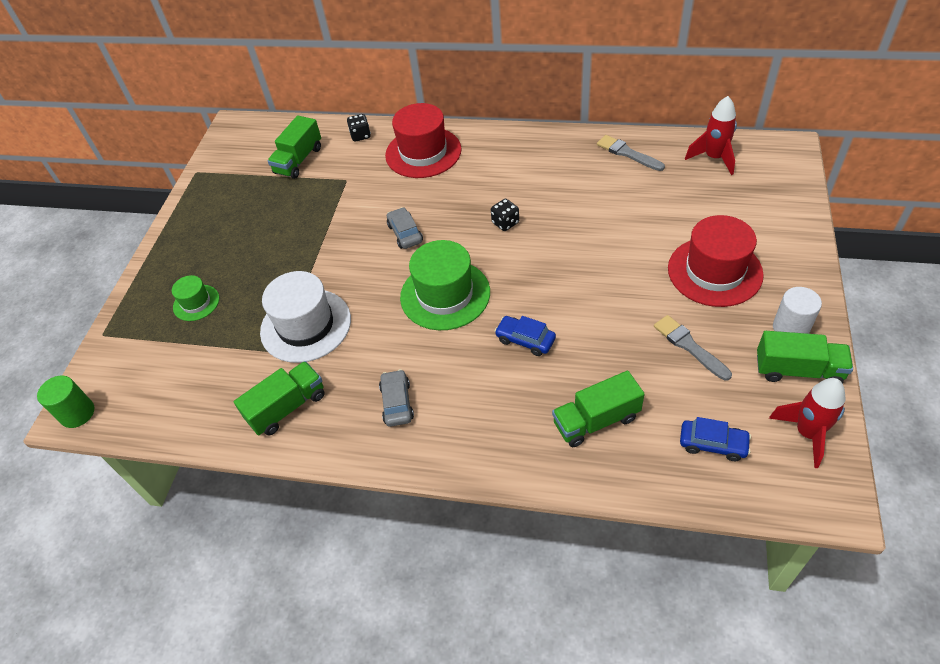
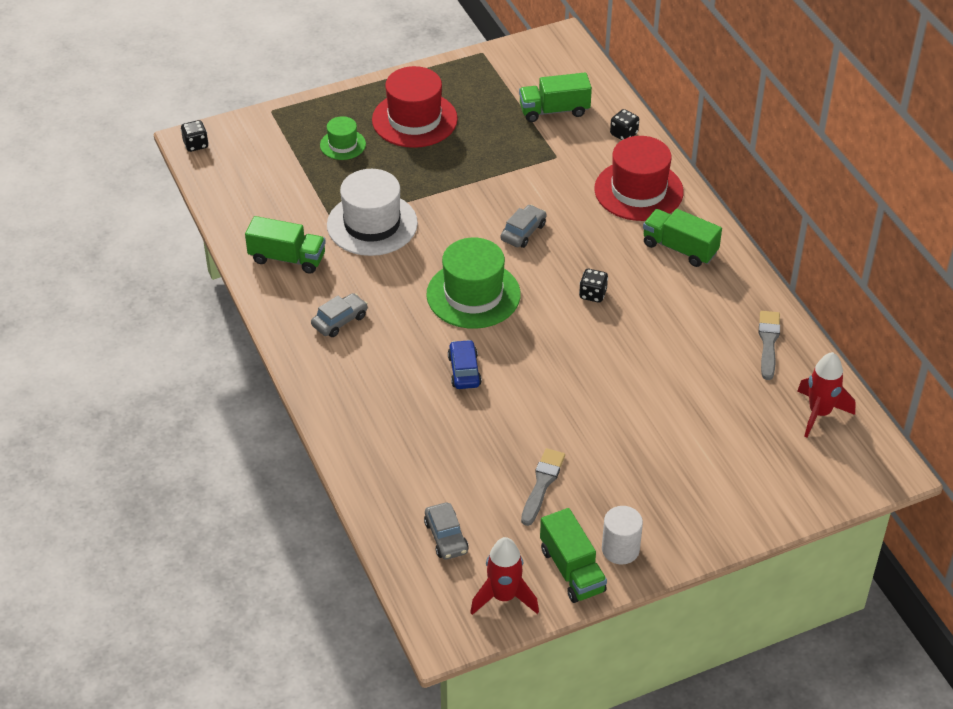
camera: 50 degrees right, 5 degrees down
green cylinder [37,375,94,428] -> black dice [181,120,209,152]
green truck [552,371,645,447] -> green truck moved to [643,209,722,267]
red hat [668,215,764,307] -> red hat moved to [372,66,458,148]
blue car [680,417,751,461] -> grey car [424,502,469,560]

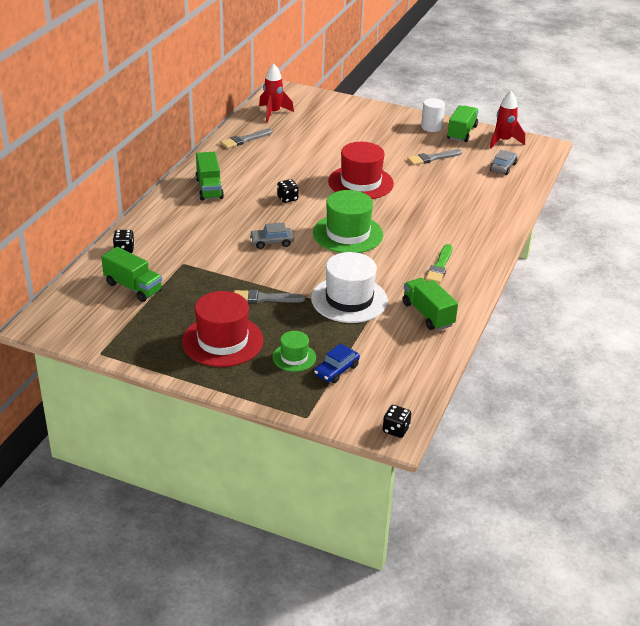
camera: 135 degrees left, 10 degrees down
grey car [311,293,368,337] -> green brush [425,244,452,284]
blue car [448,340,482,389] -> blue car moved to [314,343,360,383]
red hat [594,136,684,221] -> red hat moved to [328,142,394,199]
none -> grey brush [234,290,305,303]

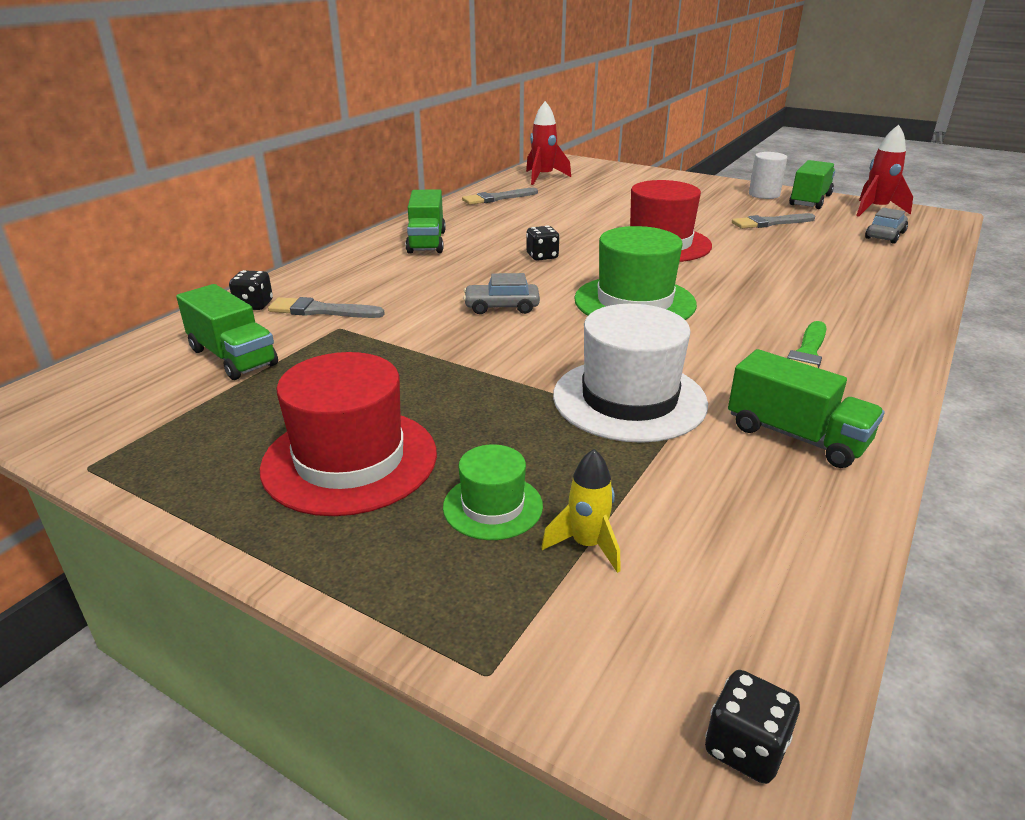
camera: 10 degrees right, 5 degrees down
grey brush [234,290,305,303] -> grey brush moved to [268,297,385,318]
blue car [314,343,360,383] -> yellow rocket [541,449,621,573]
green truck [403,278,458,330] -> green truck turned 150 degrees clockwise [728,349,884,468]

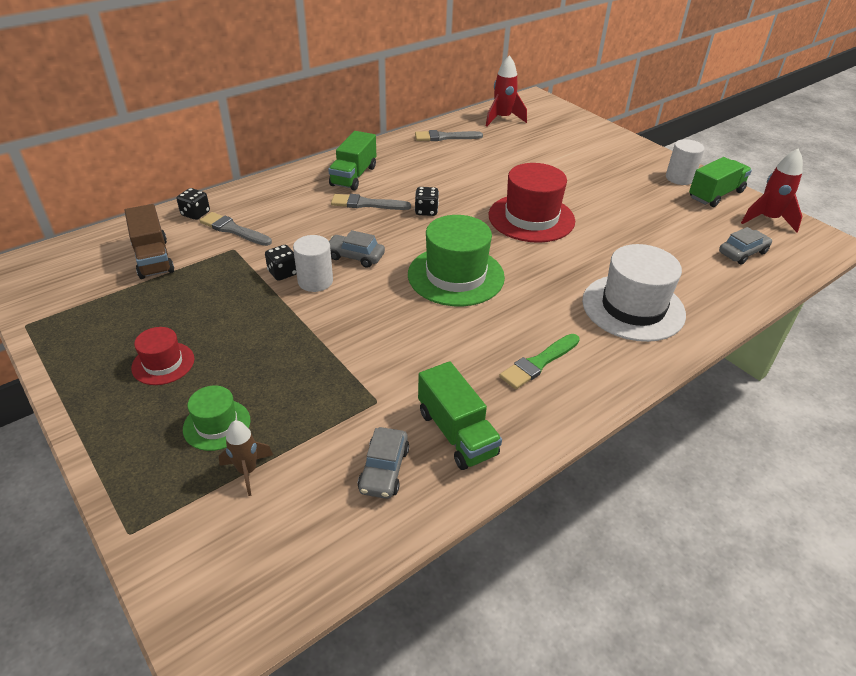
camera: 20 degrees right, 10 degrees up
green truck [176,284,278,380] -> brown truck [124,204,174,279]
red hat [260,352,437,516] -> red hat [131,327,195,385], size x0.53
yellow rocket [541,449,621,573] -> brown rocket [219,420,273,496]
white hat [553,304,708,443] -> white hat moved to [582,244,686,342]
black dice [705,670,800,784] -> black dice moved to [265,245,297,281]
grey brush [732,213,815,229] -> grey brush moved to [331,194,411,210]
none -> white cylinder [293,235,333,292]
none -> grey car [358,427,409,499]

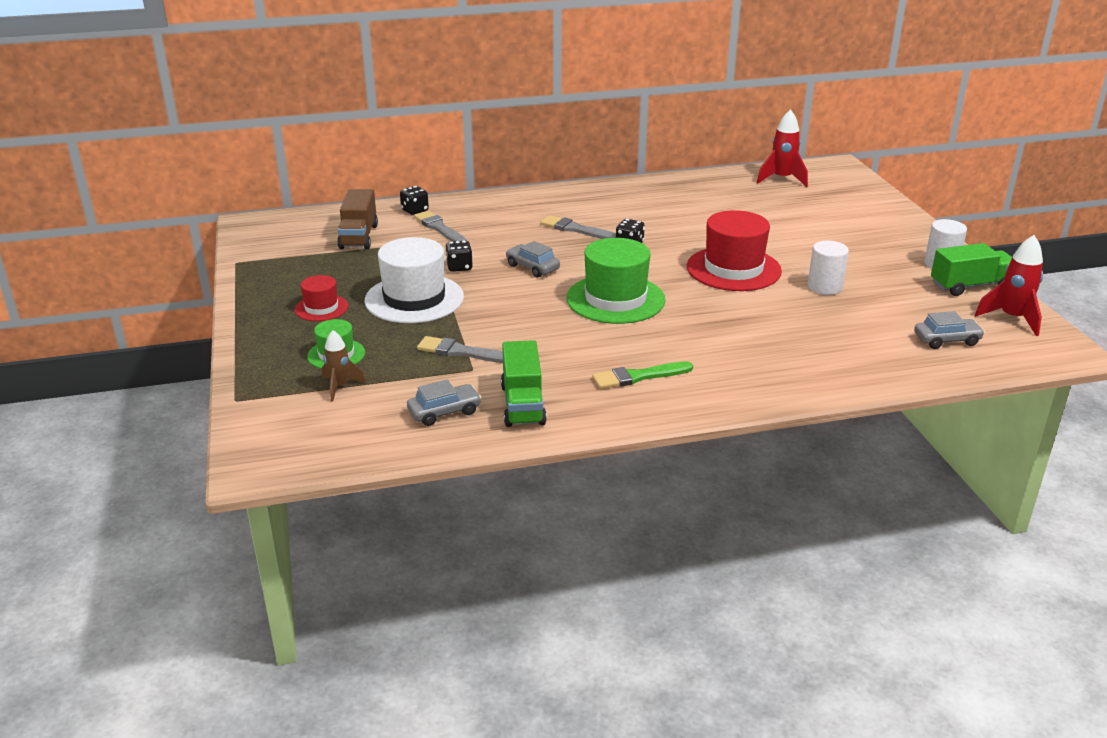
camera: 25 degrees right, 10 degrees down
white cylinder [293,235,333,292] -> white cylinder moved to [808,241,849,295]
green truck [328,131,376,191] -> none
grey car [358,427,409,499] -> grey car turned 150 degrees counterclockwise [407,380,481,426]
grey brush [415,130,483,141] -> grey brush moved to [417,336,503,363]
white hat [582,244,686,342] -> white hat moved to [364,237,464,323]

